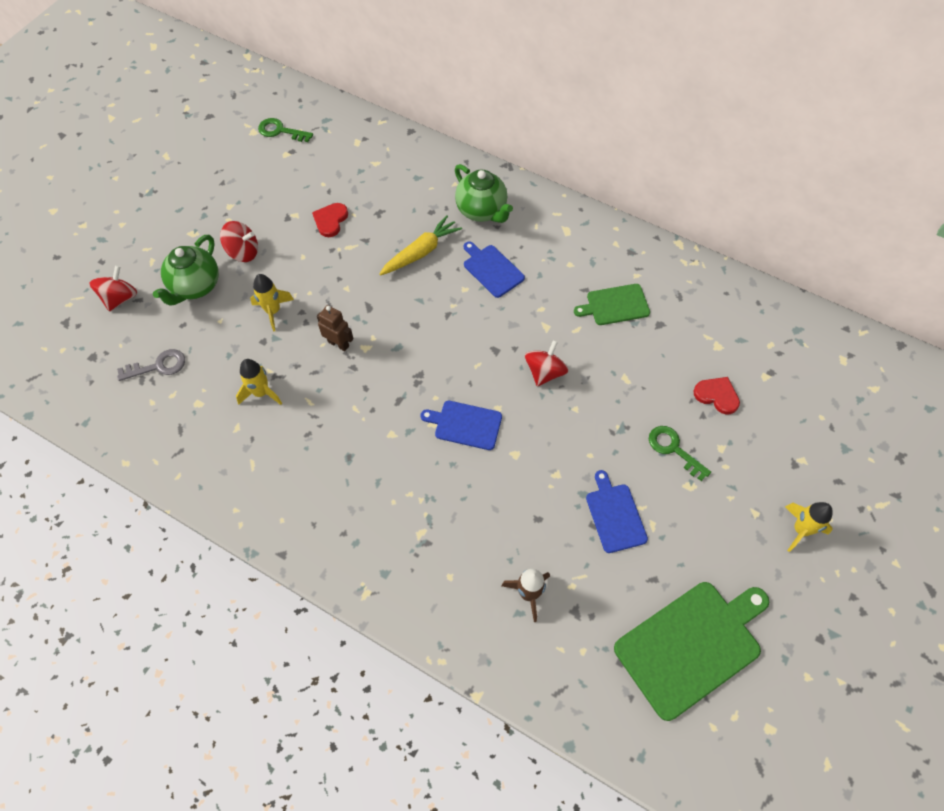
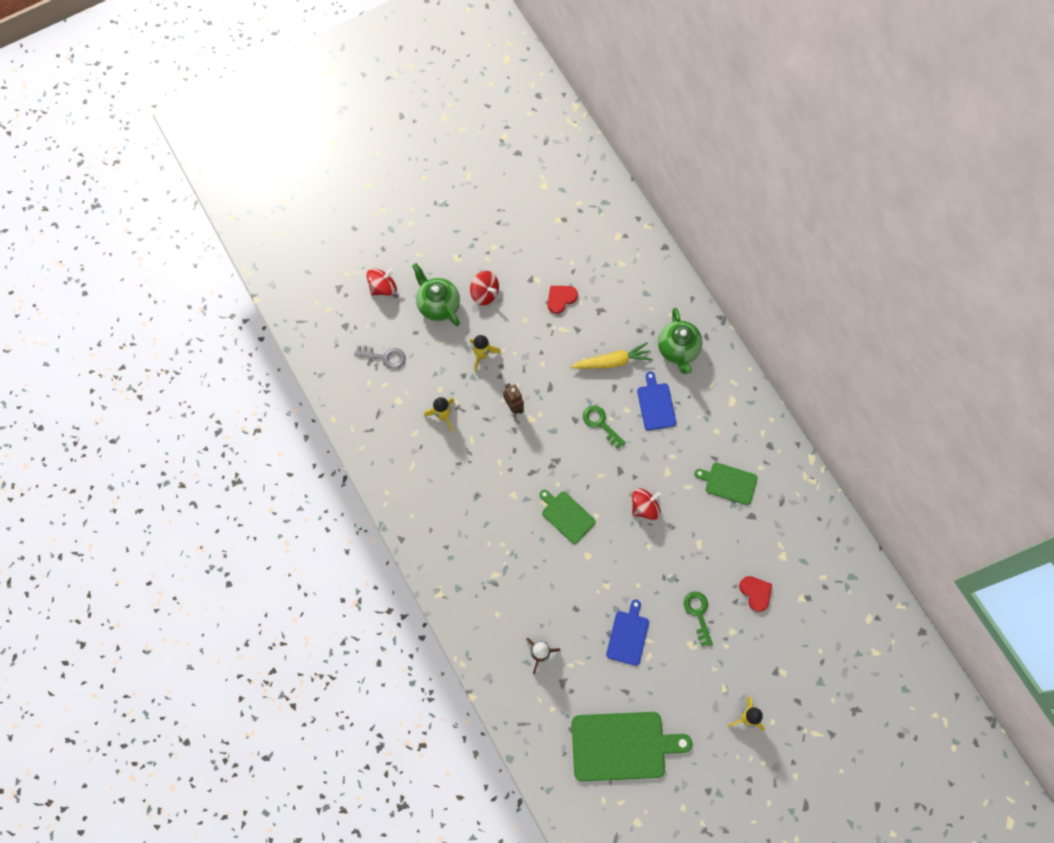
camera: 30 degrees right, 10 degrees up
green teapot [153,235,219,306] -> green teapot turned 90 degrees clockwise [412,263,460,326]
green key [258,118,313,142] -> green key moved to [583,405,626,449]
blue cutting board [421,401,502,450] -> green cutting board [540,490,596,544]

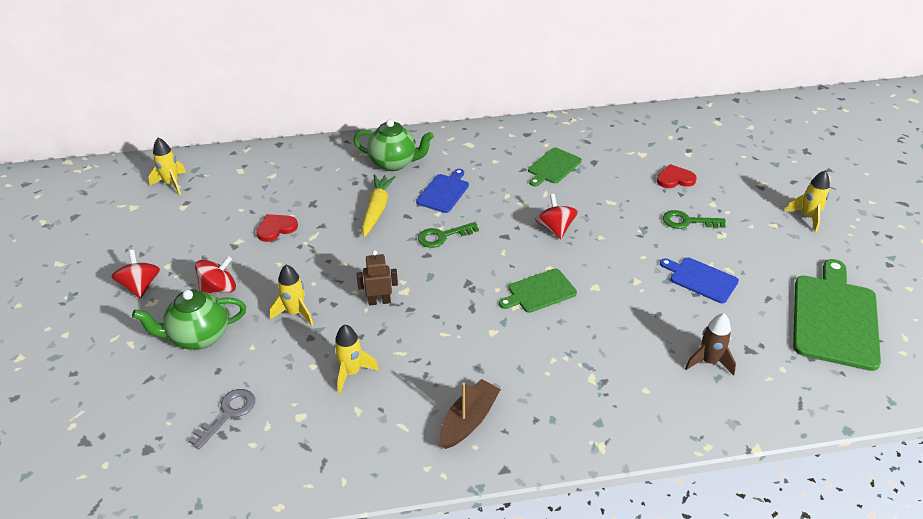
camera: 70 degrees left, 30 degrees down
red spinning top [367,268,397,295] -> red spinning top moved to [111,250,160,299]
red heart [547,286,578,314] -> red heart turned 75 degrees clockwise [256,214,298,242]
blue cutting board [637,372,676,430] -> blue cutting board turned 105 degrees clockwise [416,169,469,213]
none -> yellow rocket [148,138,186,195]
none -> brown boat [439,379,501,449]

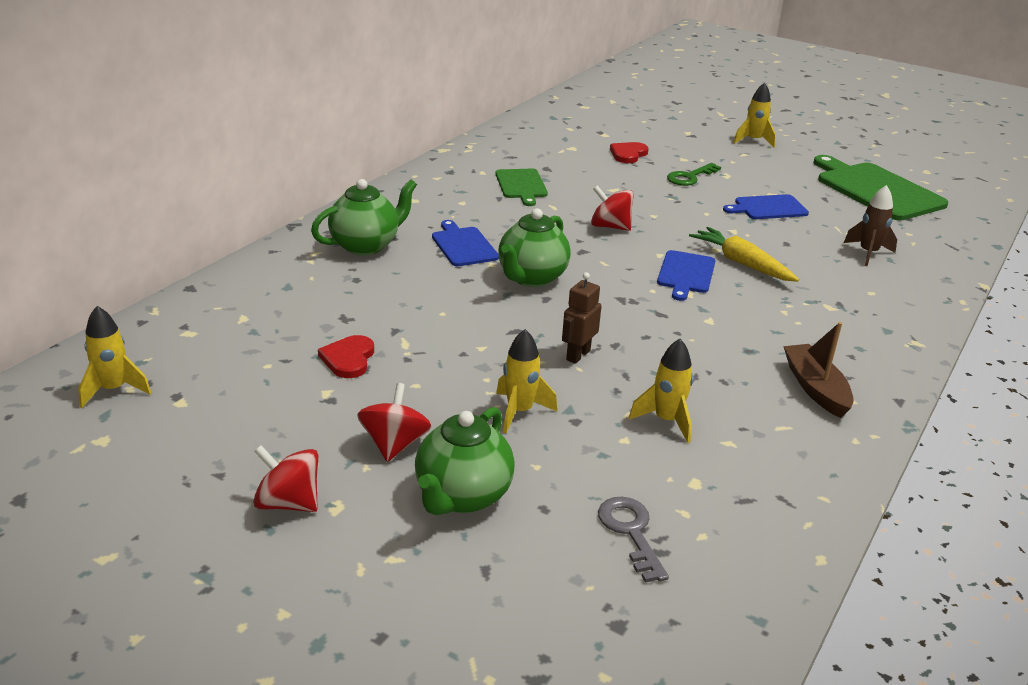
camera: 50 degrees left, 10 degrees down
yellow carrot [362,175,396,237] -> yellow carrot moved to [689,227,799,282]
green key [418,222,479,248] -> green teapot [498,208,571,287]
green cutting board [499,269,577,313] -> blue cutting board [657,250,716,301]

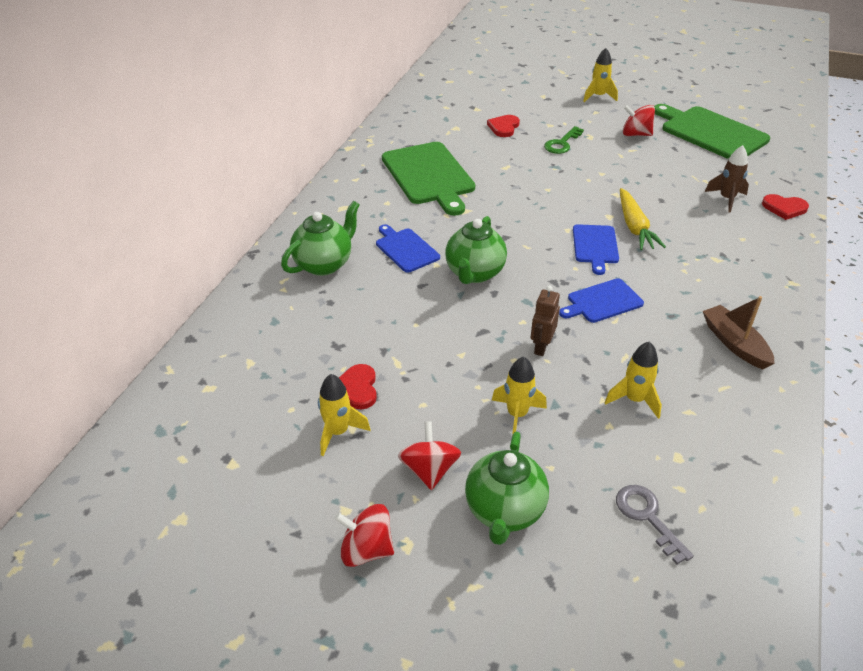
camera: 10 degrees left, 10 degrees up
yellow rocket [78,306,151,408] -> yellow rocket moved to [318,374,370,456]
green cutting board [496,169,548,206] -> green cutting board [382,142,475,216], size x1.81
red spinning top [591,185,634,231] -> red spinning top moved to [623,105,655,136]
yellow carrot [689,227,799,282] -> yellow carrot turned 135 degrees counterclockwise [620,188,666,250]
blue cutting board [723,194,809,219] -> blue cutting board moved to [559,278,644,323]
none -> red heart [762,194,809,220]

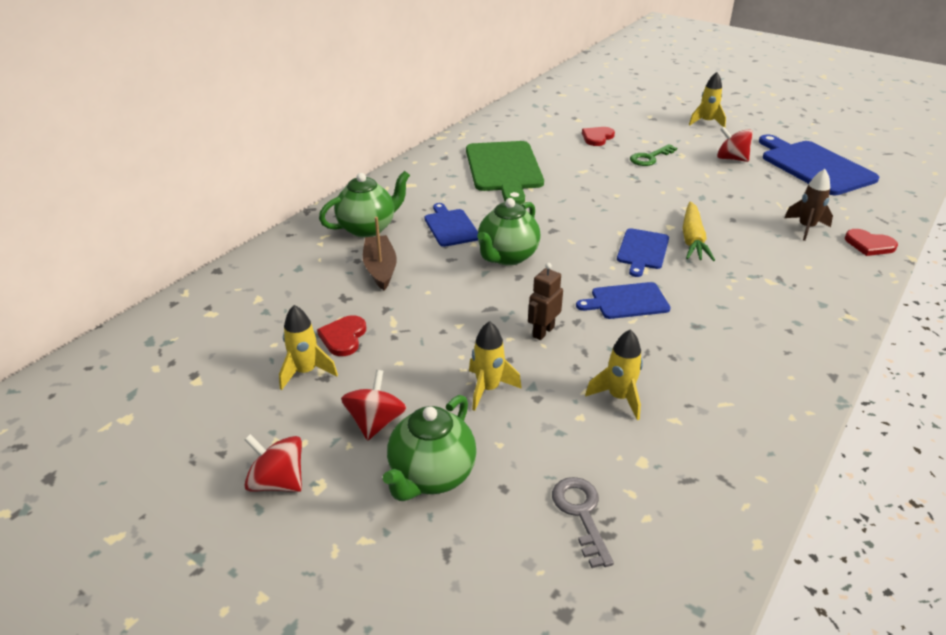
camera: 15 degrees right, 5 degrees down
green cutting board [654,104,770,159] -> blue cutting board [759,134,879,195]
brown boat [703,296,775,369] -> brown boat moved to [363,217,397,291]

